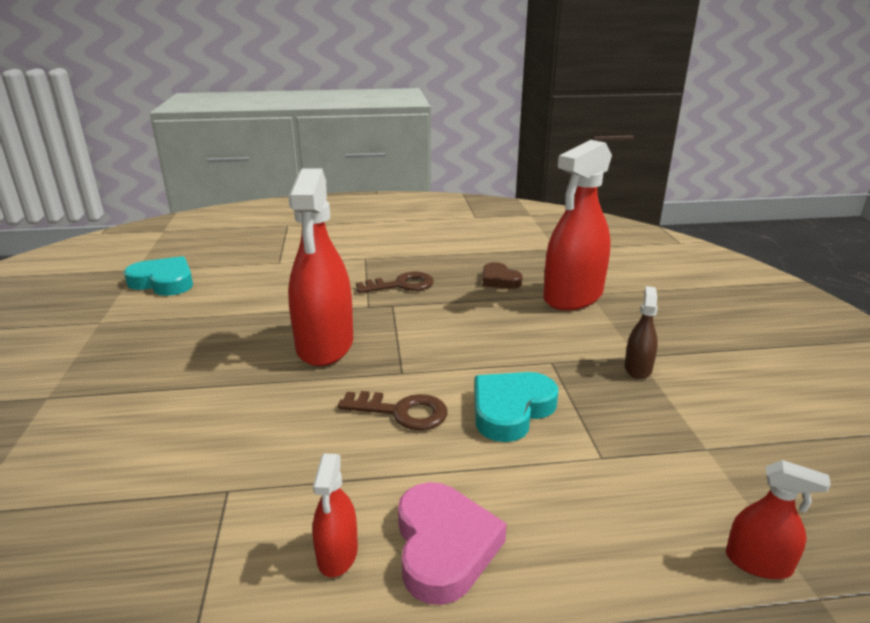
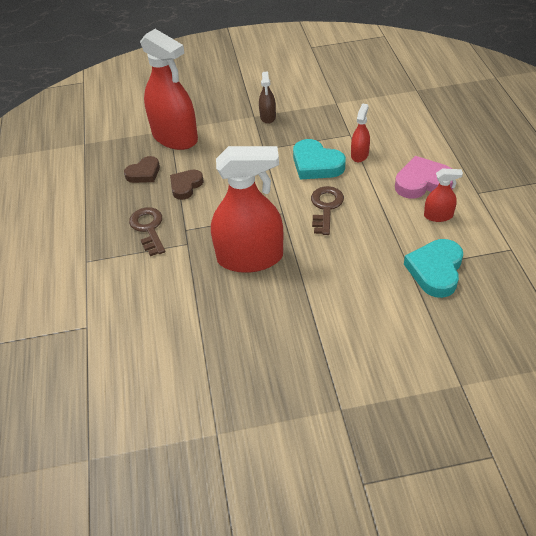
camera: 90 degrees left, 20 degrees up
turquoise heart [124,256,193,296] -> turquoise heart moved to [404,239,463,298]
brown spray bottle [624,286,658,379] -> brown spray bottle turned 105 degrees counterclockwise [259,72,276,124]
red spray bottle [726,460,831,579] -> red spray bottle moved to [351,103,370,162]
none -> brown heart [170,170,203,200]

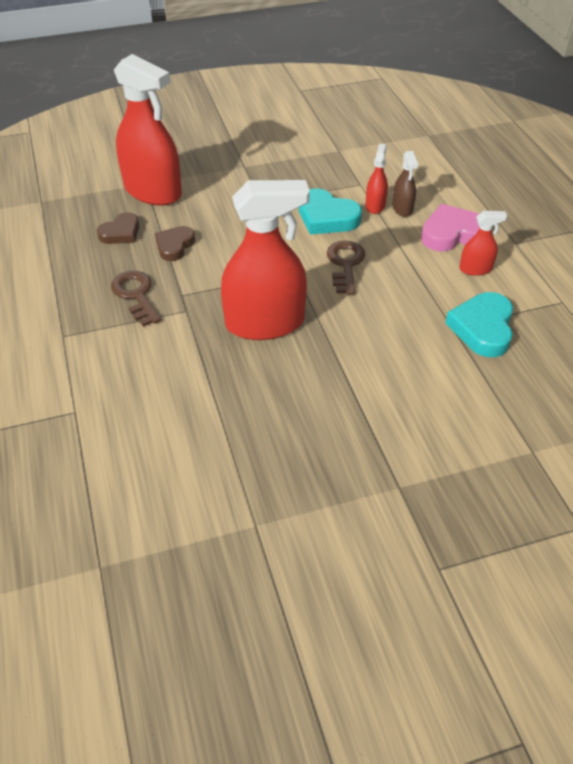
camera: 10 degrees left, 0 degrees up
brown spray bottle [259,72,276,124] -> brown spray bottle moved to [392,151,418,217]

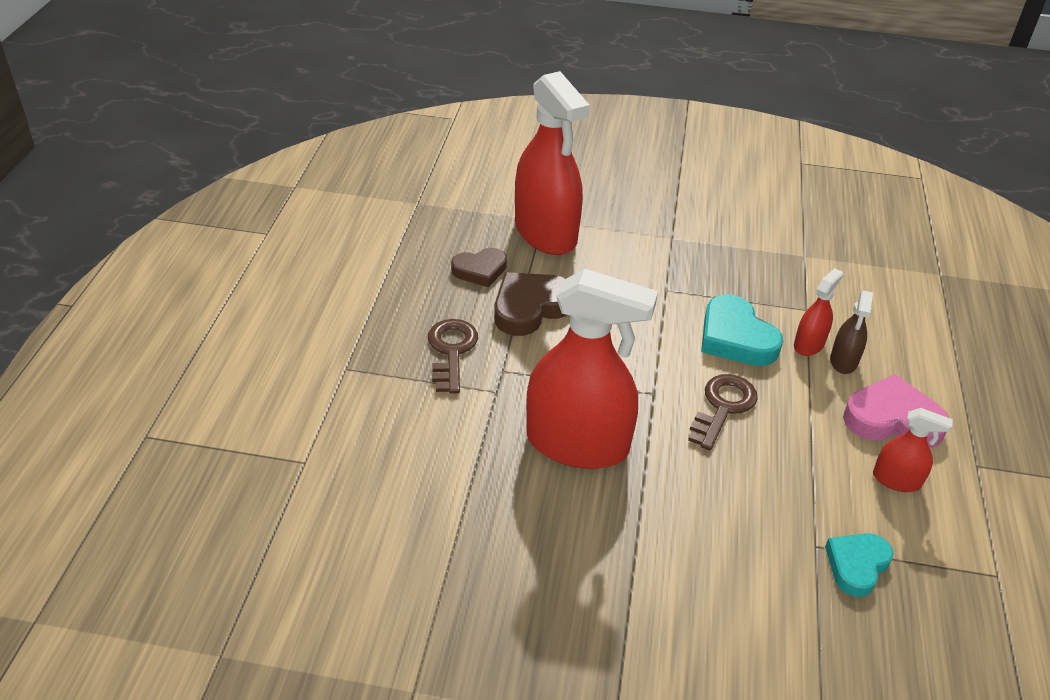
camera: 25 degrees right, 5 degrees down
brown heart [155,226,195,261] -> brown heart [494,272,567,336], size x1.52
turquoise heart [445,292,513,357] -> turquoise heart [825,533,893,597], size x0.66

